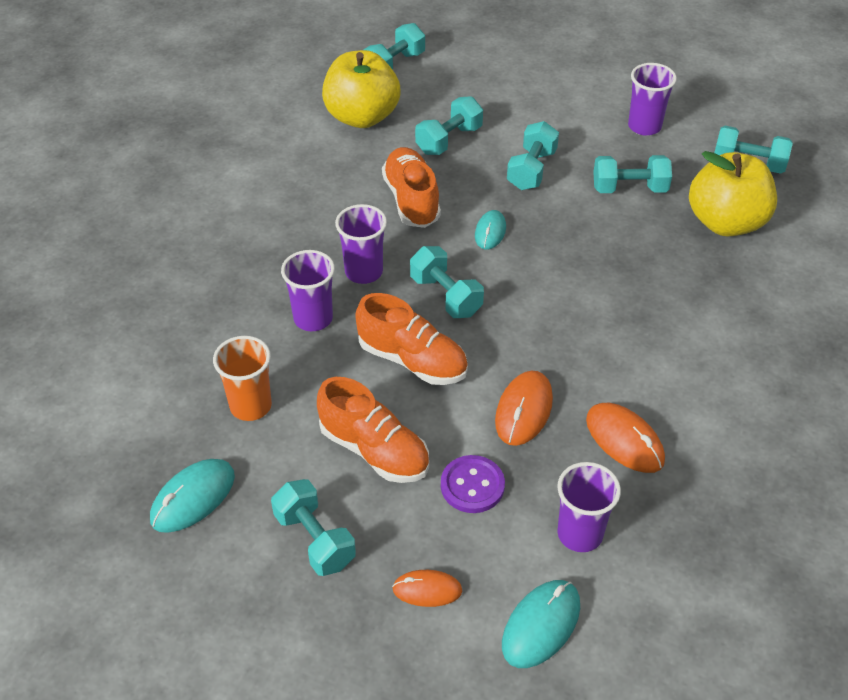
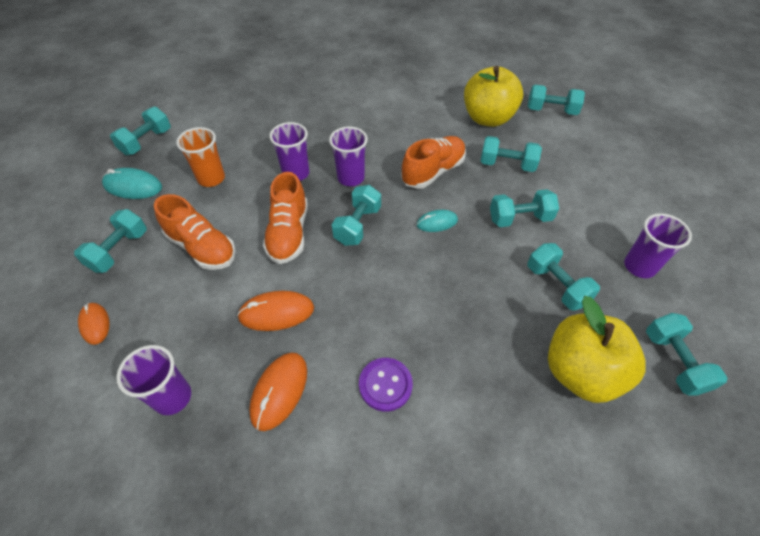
camera: 60 degrees right, 5 degrees up
orange shoe [317,377,429,483] -> orange shoe turned 60 degrees counterclockwise [154,194,236,270]
purple button [441,455,505,513] -> purple button moved to [359,358,413,411]
turquoise mouse [502,580,580,668] -> none
none -> turquoise dumbbell [110,107,171,155]

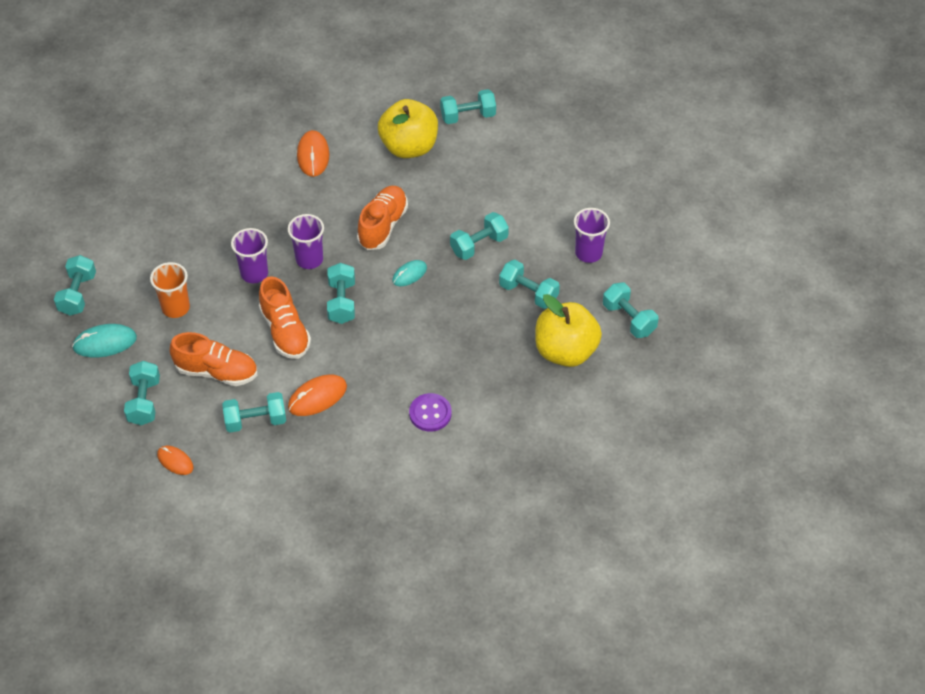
camera: 25 degrees left, 0 degrees up
purple cup [116,345,191,415] -> none
orange mouse [249,352,307,431] -> orange mouse moved to [297,130,329,177]
turquoise dumbbell [481,136,542,172] -> turquoise dumbbell moved to [222,392,286,433]

